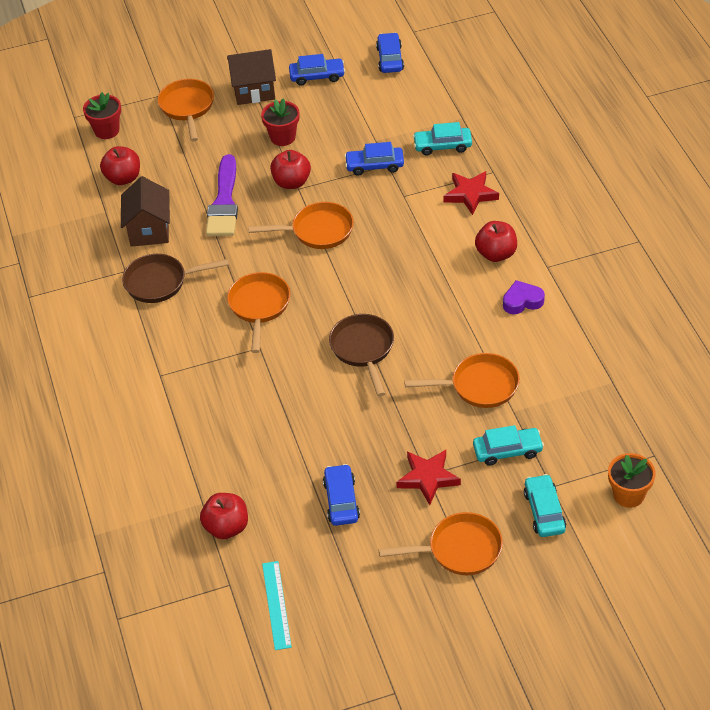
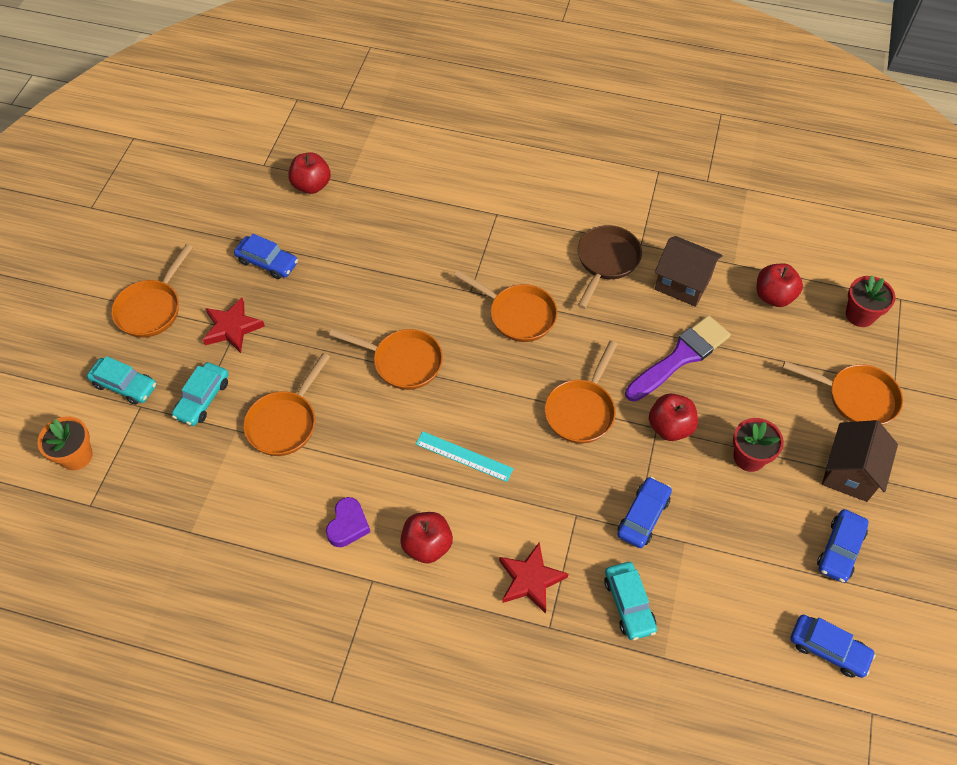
camera: 120 degrees right, 10 degrees up
purple brush [206,154,238,236] -> purple brush turned 105 degrees clockwise [625,315,731,402]
turquoise ruler [262,561,292,650] -> turquoise ruler moved to [416,431,514,482]
brown pan [329,314,394,396] -> orange pan [329,328,443,390]
turquoise car [413,122,472,156] -> turquoise car turned 135 degrees clockwise [604,562,657,640]

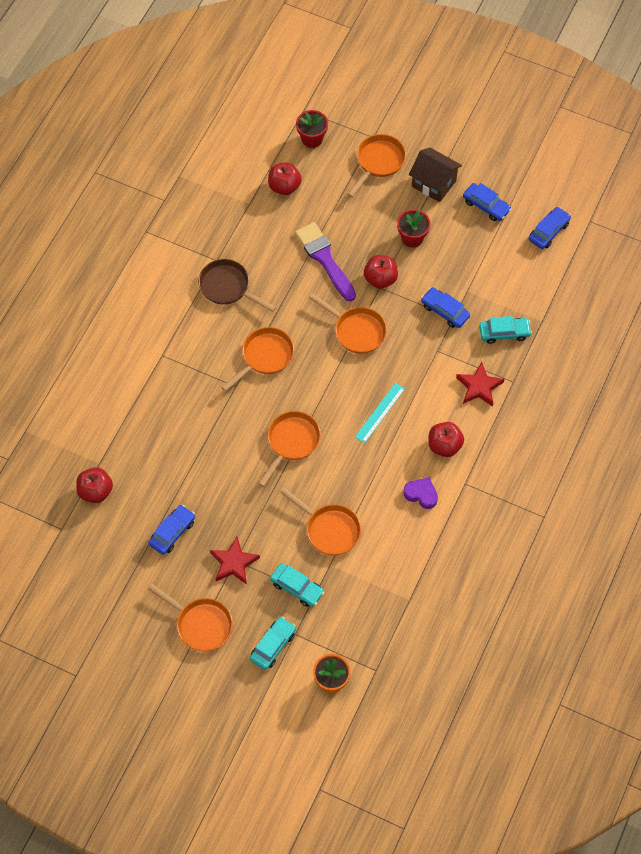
camera: 80 degrees left, 5 degrees up
brown house [655,236,723,307] -> none

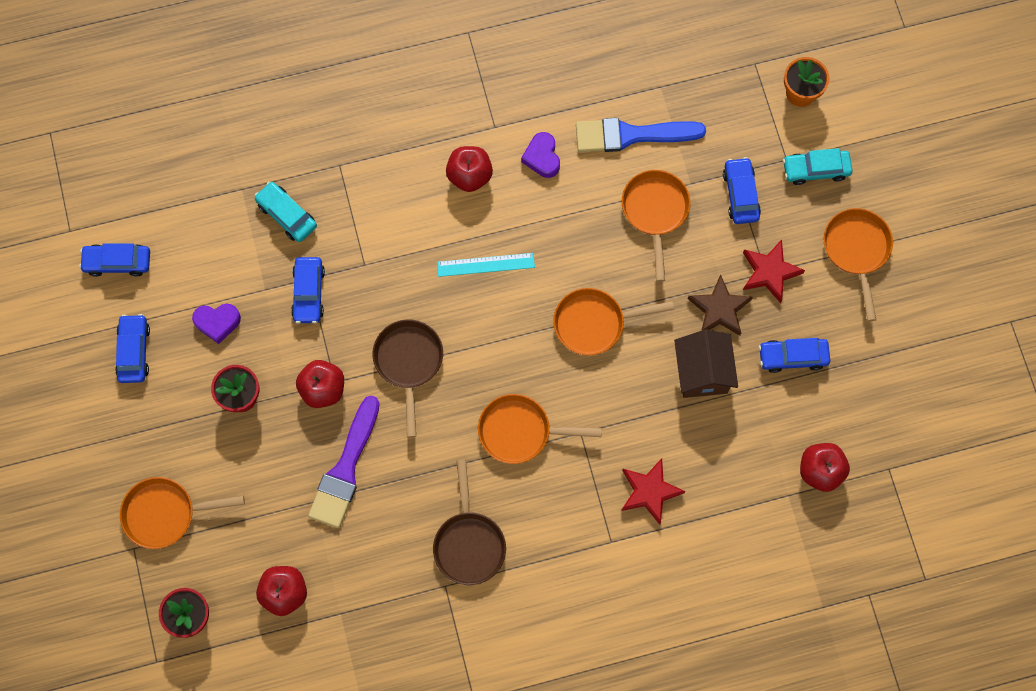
camera: 130 degrees left, 10 degrees up
turquoise car [270,563,324,607] -> blue car [723,157,761,224]
orange pan [309,293,387,354] -> brown pan [372,319,443,438]
brown house [409,148,462,202] -> brown house moved to [674,329,738,398]
red star [456,362,504,407] -> red star moved to [621,458,686,525]
none -> purple heart [192,303,241,344]
none -> blue brush [576,118,706,152]
none -> brown star [688,274,753,336]

